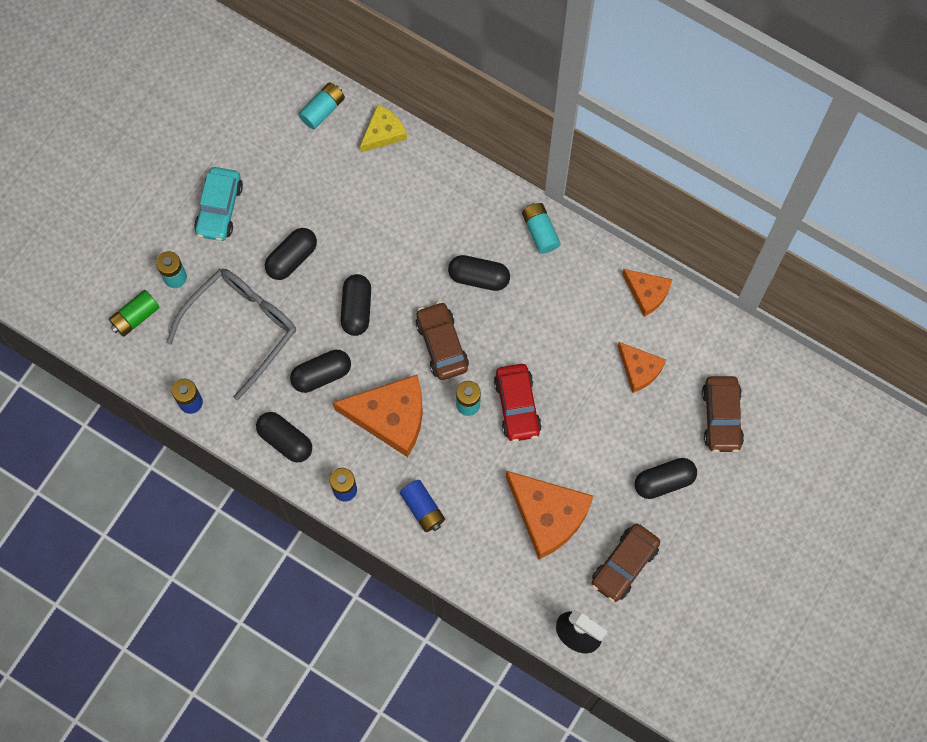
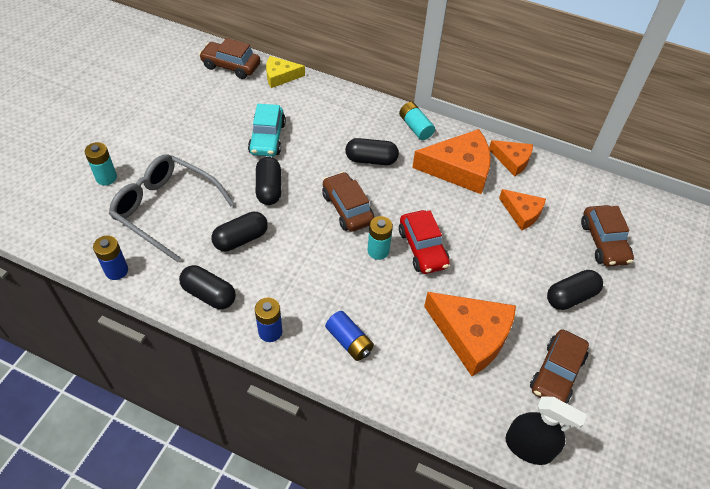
camera: 10 degrees left, 20 degrees down
green battery [109,290,160,337] -> none
grey glasses [166,269,296,400] -> grey glasses turned 90 degrees counterclockwise [109,154,235,262]
turquoise car [194,167,243,241] -> turquoise car moved to [248,104,286,157]
black capsule [265,228,317,280] -> none
turquoise battery [298,82,345,130] -> brown car [199,38,260,79]
orange cheese [333,375,423,457] -> orange cheese moved to [412,129,491,194]
yellow cheese [360,104,407,152] -> yellow cheese turned 135 degrees counterclockwise [266,56,305,88]

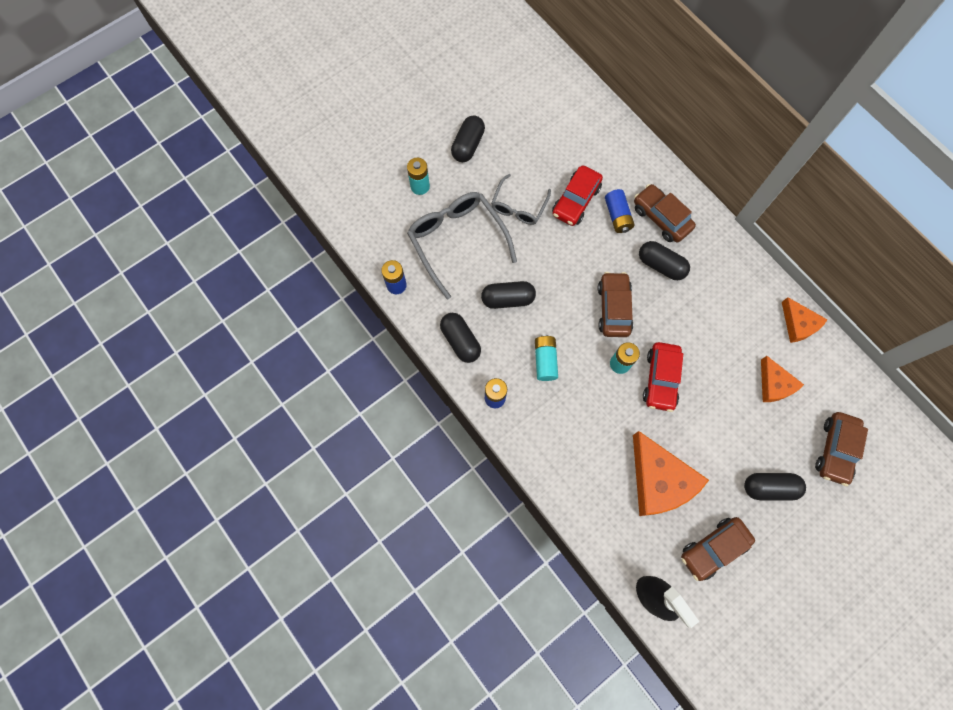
camera: 30 degrees right, 20 degrees up
brown car [199,38,260,79] -> brown car moved to [634,184,696,242]
turquoise car [248,104,286,157] -> red car [552,166,603,226]
black capsule [256,157,282,205] -> black capsule moved to [451,116,485,162]
yellow cheese [266,56,305,88] -> none
blue battery [325,311,374,361] -> blue battery moved to [605,189,634,233]
turquoise battery [399,102,435,140] -> turquoise battery moved to [535,335,558,381]
orange cheese [412,129,491,194] -> none
none -> grey glasses [491,174,551,225]

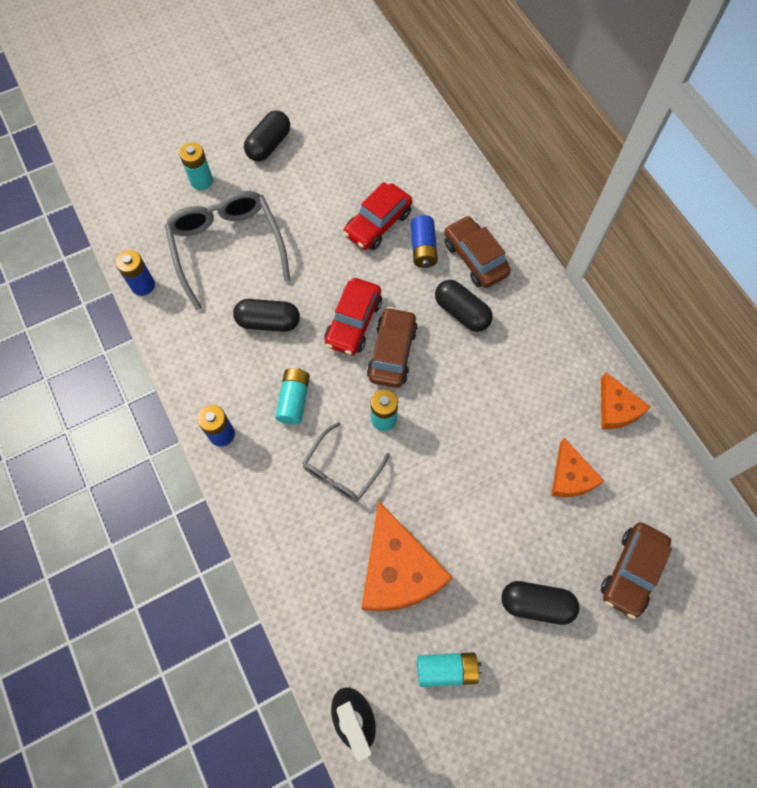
camera: 10 degrees right, 5 degrees down
black capsule [440,313,481,363] -> none
grey glasses [491,174,551,225] -> grey glasses moved to [302,422,390,502]
red car [643,342,683,412] -> red car moved to [325,278,382,355]
brown car [681,517,755,581] -> turquoise battery [417,652,482,687]

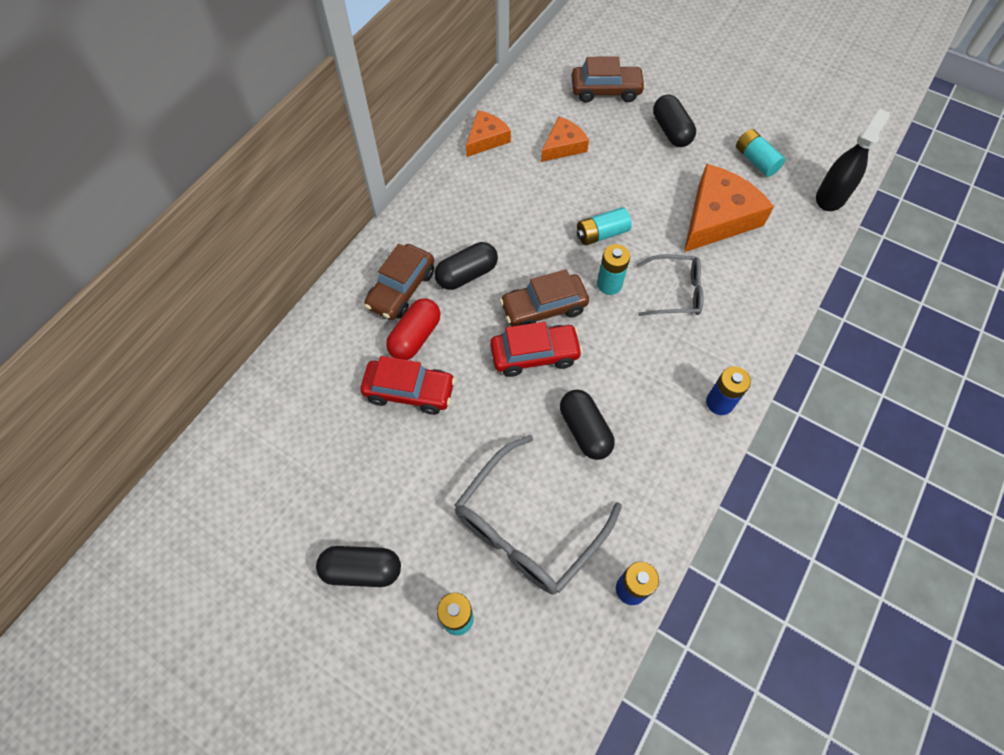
camera: 120 degrees left, 5 degrees down
turquoise battery [275,368,310,425] -> turquoise battery moved to [577,207,632,245]
blue battery [411,215,438,268] -> red capsule [386,298,441,360]
black capsule [435,280,493,332] -> black capsule turned 45 degrees clockwise [434,242,498,290]

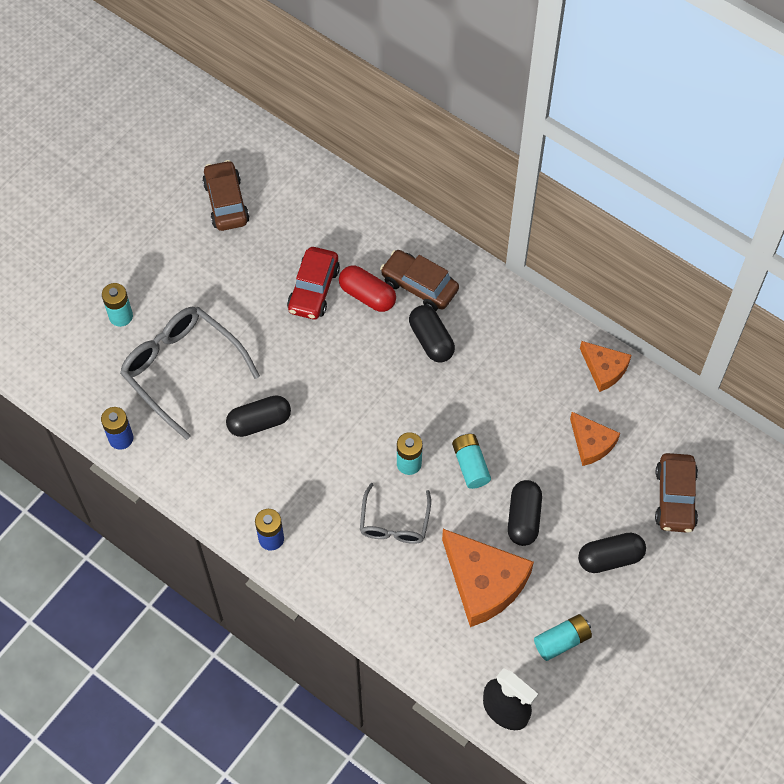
camera: 95 degrees right, 0 degrees up
black capsule [316,546,401,587] -> black capsule moved to [508,480,542,546]
red car [490,322,583,377] -> none
brown car [500,269,589,326] -> brown car moved to [202,160,249,231]

